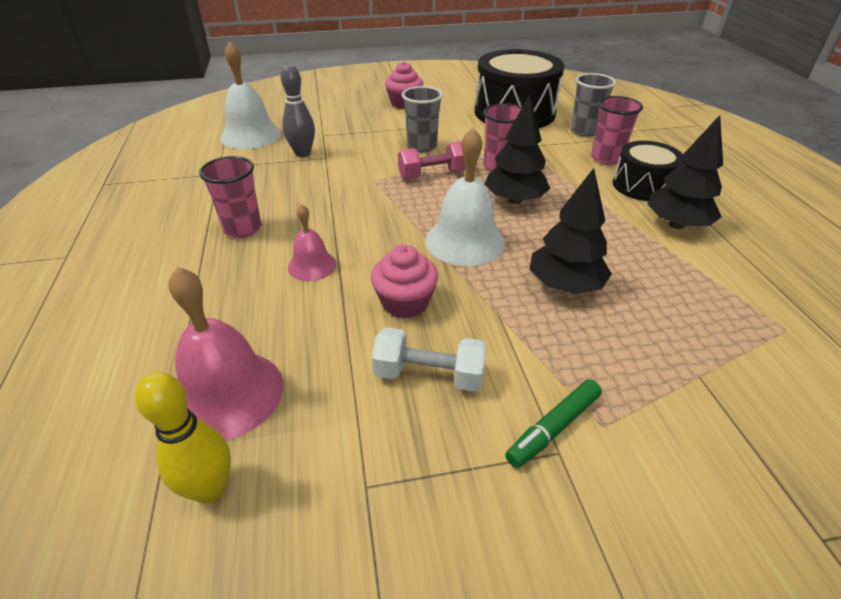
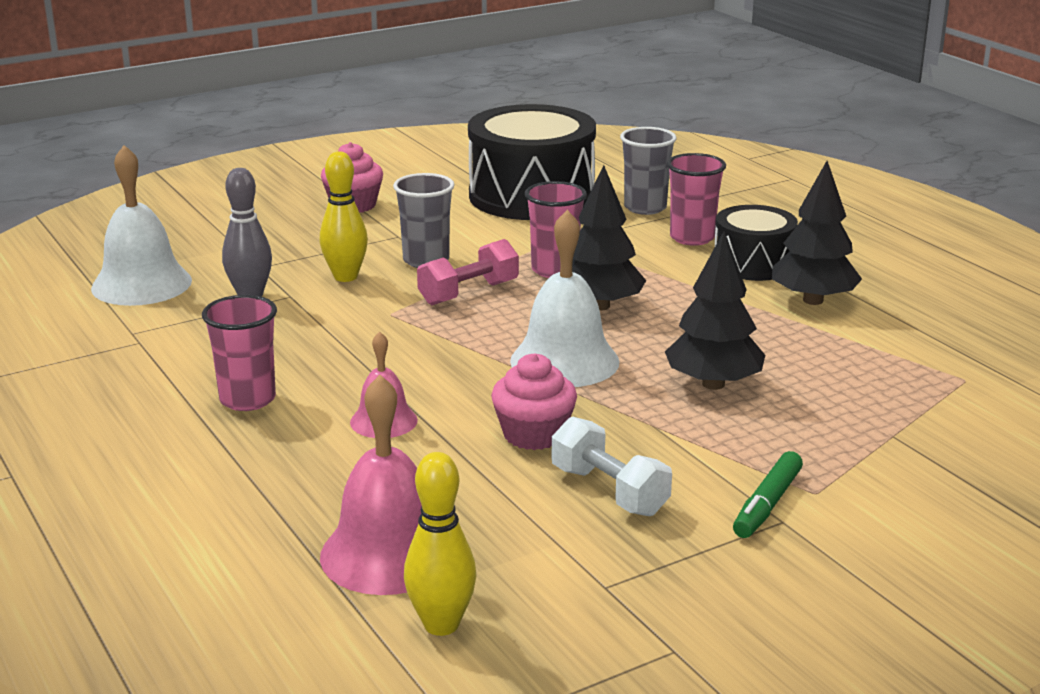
camera: 20 degrees left, 15 degrees down
white dumbbell [372,327,486,391] -> white dumbbell turned 60 degrees clockwise [552,417,672,516]
none -> yellow bowling pin [320,151,368,282]

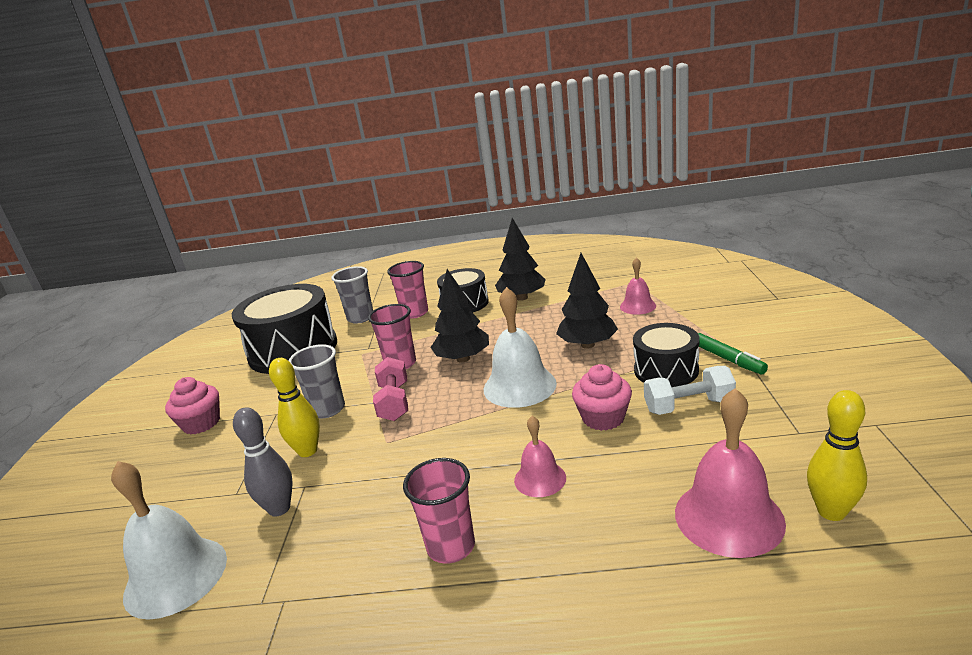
camera: 55 degrees left, 0 degrees up
none -> pink bell [620,257,656,315]
none -> black drum [633,323,700,387]

